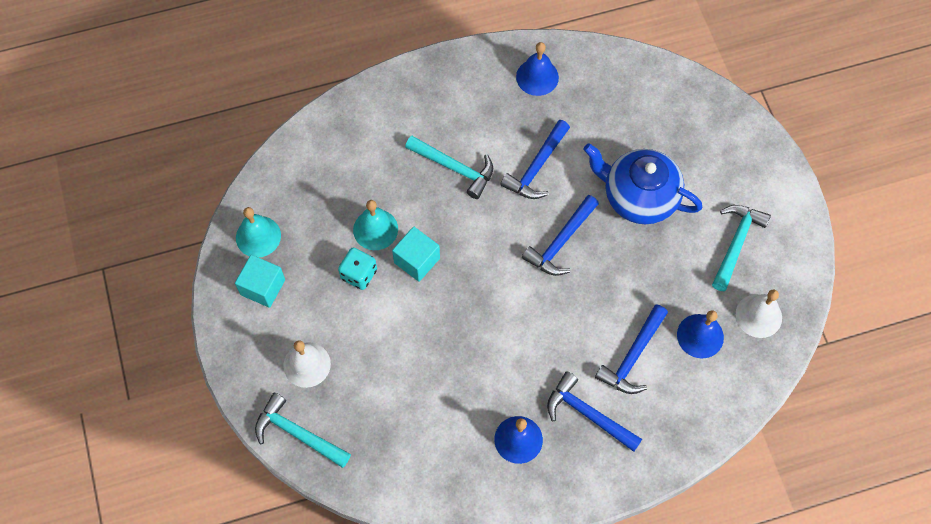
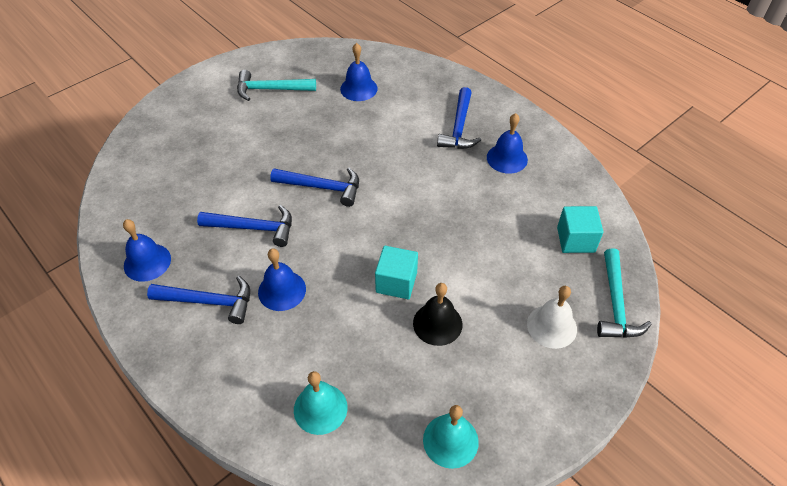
camera: 115 degrees left, 15 degrees down
turquoise cube [235,255,285,308] -> turquoise cube moved to [557,206,603,253]
turquoise dice [338,248,377,290] -> black bell [413,283,462,346]
turquoise bell [353,200,398,250] -> turquoise bell moved to [294,371,348,435]
turquoise hammer [405,135,493,199] -> blue bell [258,248,306,311]
blue teapot [584,143,702,224] -> none
blue hammer [595,304,668,394] -> blue hammer moved to [147,276,250,324]
white bell [736,289,782,338] -> none

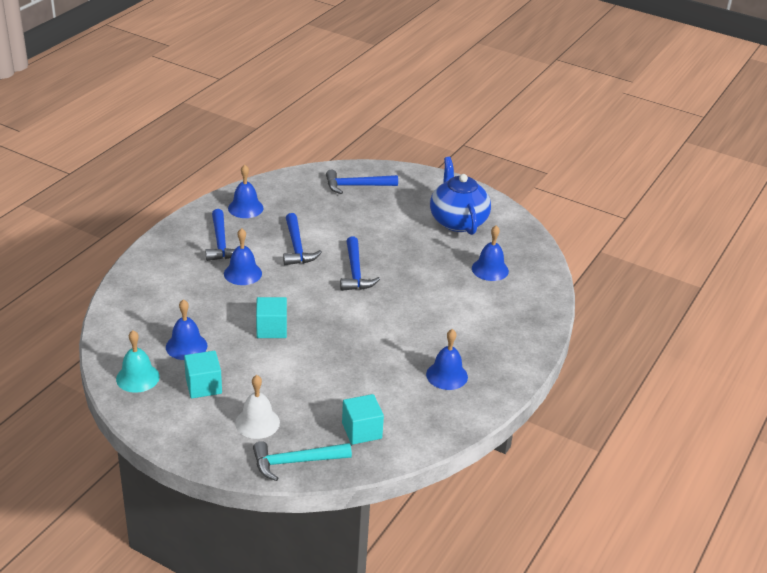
camera: 70 degrees right, 15 degrees down
turquoise hammer [237,70,316,101] -> blue teapot [430,157,491,235]
turquoise bell [294,371,348,435] -> none
black bell [413,283,462,346] -> none
blue hammer [437,87,481,149] -> blue hammer moved to [326,170,398,194]
none -> blue bell [166,299,207,360]
none -> turquoise cube [184,351,222,398]

